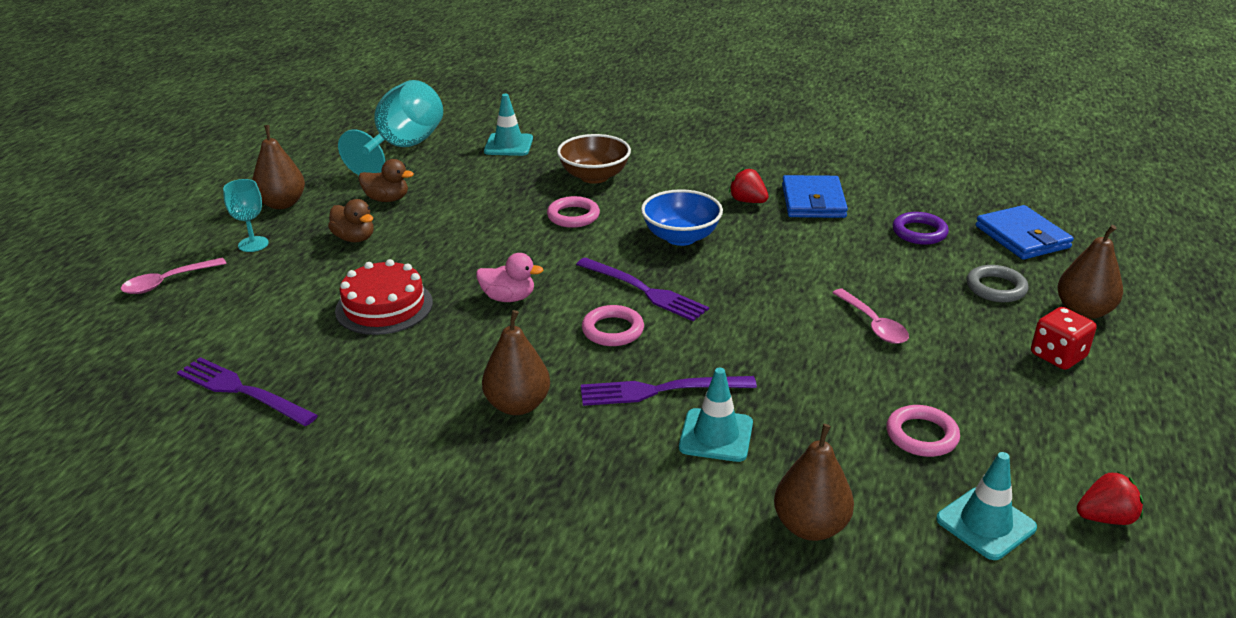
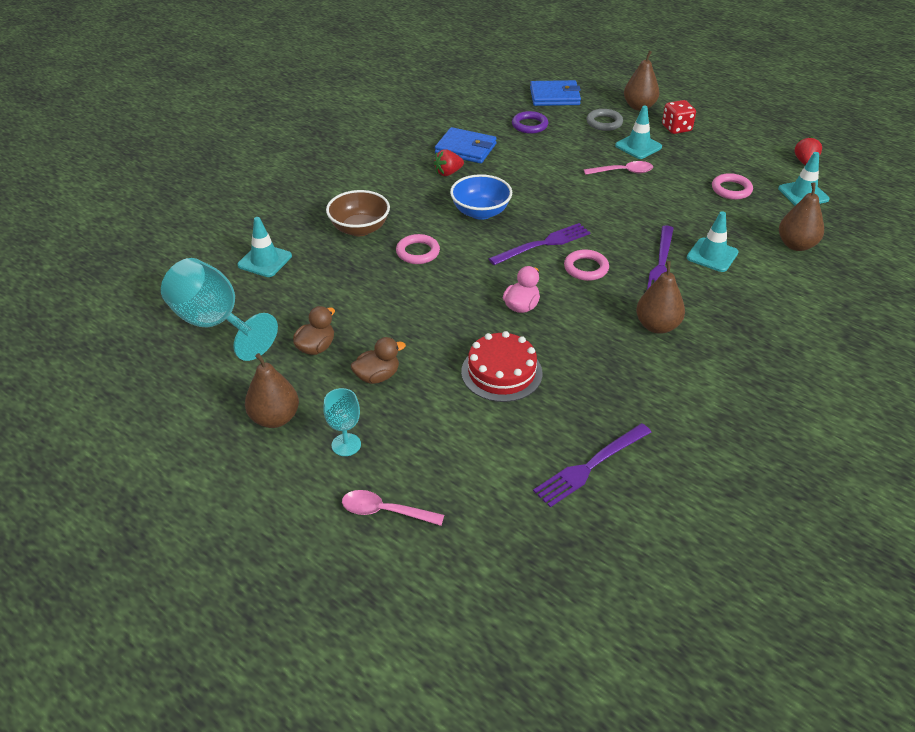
camera: 70 degrees left, 10 degrees up
pink spoon [121,258,227,294] -> pink spoon turned 120 degrees clockwise [342,490,444,526]
none -> turquoise traffic cone [615,106,662,159]

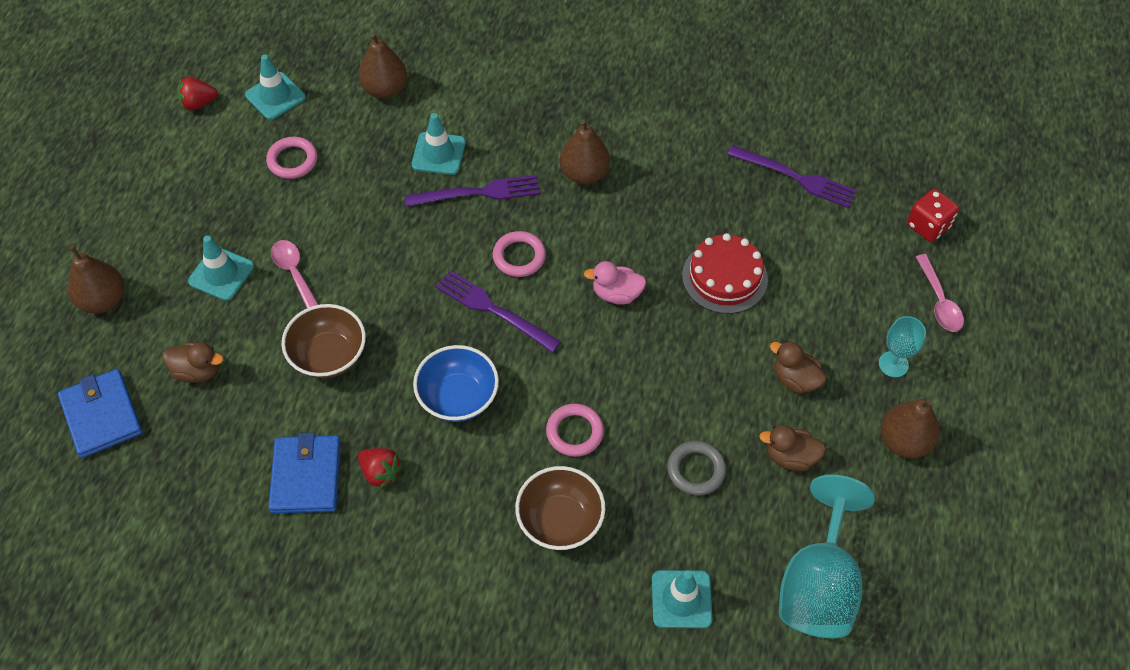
camera: 115 degrees left, 15 degrees up
purple ring [512,111,548,134] -> none
grey ring [587,109,623,131] -> grey ring moved to [667,441,726,495]
red dice [662,100,696,134] -> red dice moved to [907,189,959,242]
none -> brown duck [163,342,224,383]
none -> brown bowl [282,304,366,379]

